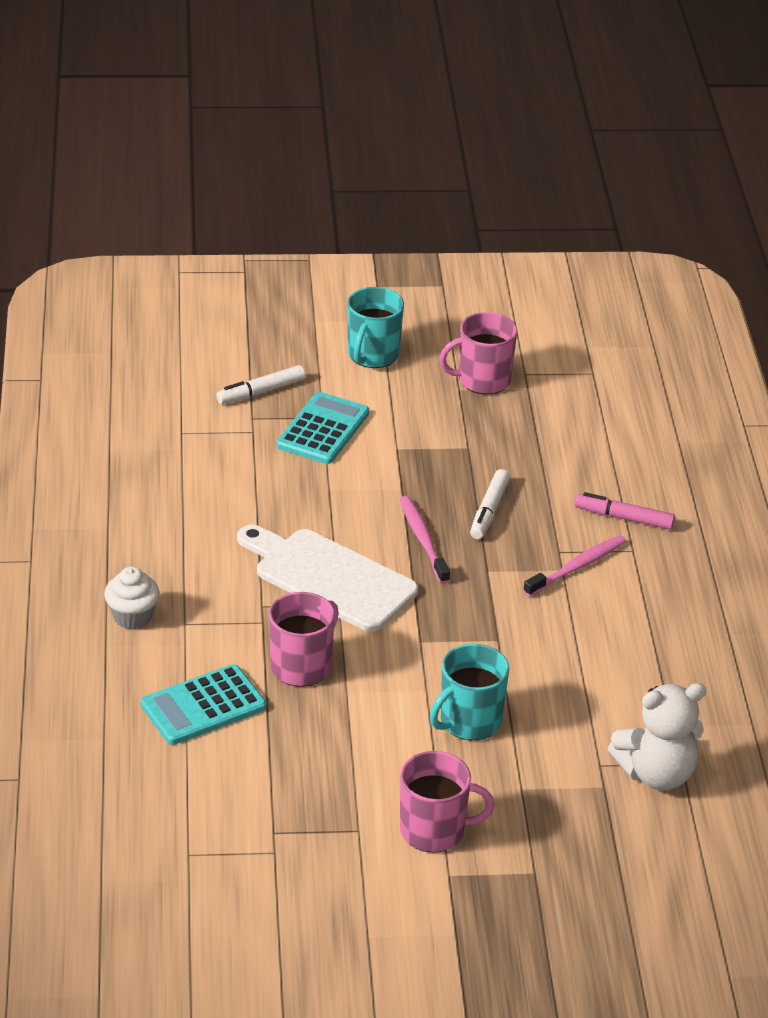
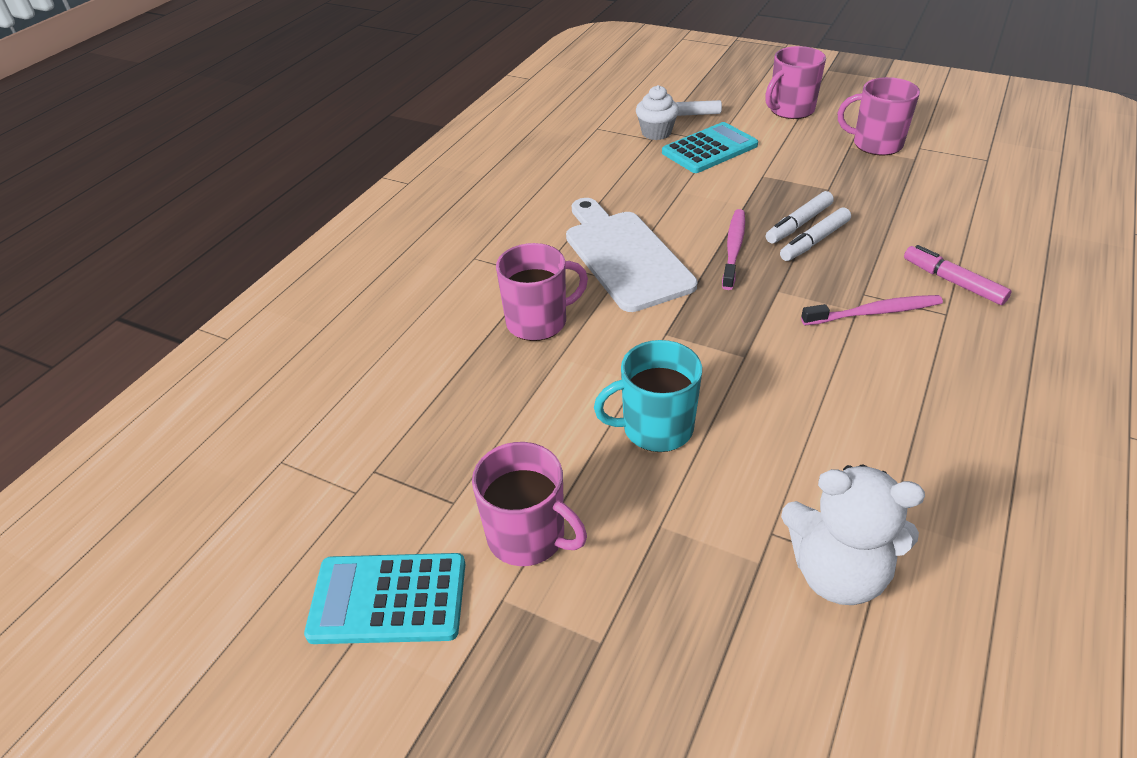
camera: 35 degrees right, 5 degrees up
white cupcake [104,567,160,629] -> white cupcake moved to [636,85,679,140]
turquoise calculator [141,664,266,745] -> turquoise calculator moved to [304,553,465,644]
turquoise mug [348,287,404,368] -> pink mug [765,46,826,119]
none -> white marker [766,191,834,243]

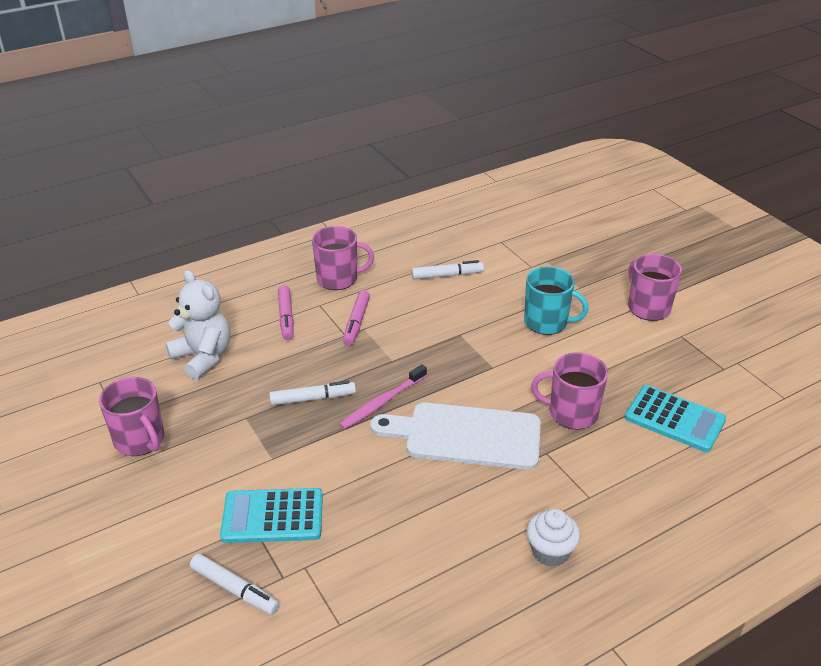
camera: 150 degrees left, 5 degrees down
turquoise calculator [304,553,465,644] -> turquoise calculator moved to [625,385,726,452]
white cutting board [566,198,698,312] -> white cutting board turned 90 degrees clockwise [370,402,541,470]
white cupcake [636,85,679,140] -> white cupcake moved to [527,508,580,567]
pink mug [765,46,826,119] -> pink mug moved to [312,226,374,290]
white marker [780,207,851,261] -> white marker moved to [411,260,484,280]
white teddy bear [781,465,925,605] -> white teddy bear moved to [165,270,231,380]
pink toothbrush [801,295,943,325] -> pink marker [343,290,370,346]

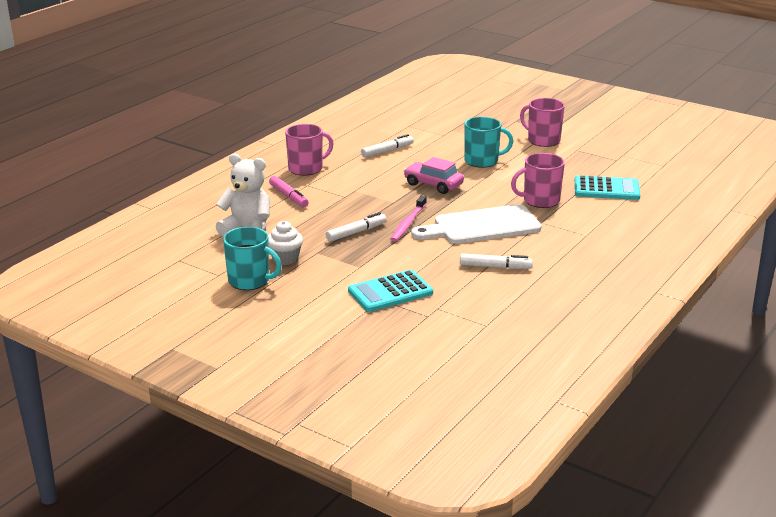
camera: 25 degrees left, 10 degrees down
pink mug [99,377,164,456] -> turquoise mug [223,227,282,290]
white marker [190,554,280,615] -> white marker moved to [460,253,533,269]
pink marker [343,290,370,346] -> none
white cupcake [527,508,580,567] -> white cupcake moved to [268,221,303,265]
none -> pink car [404,157,464,194]

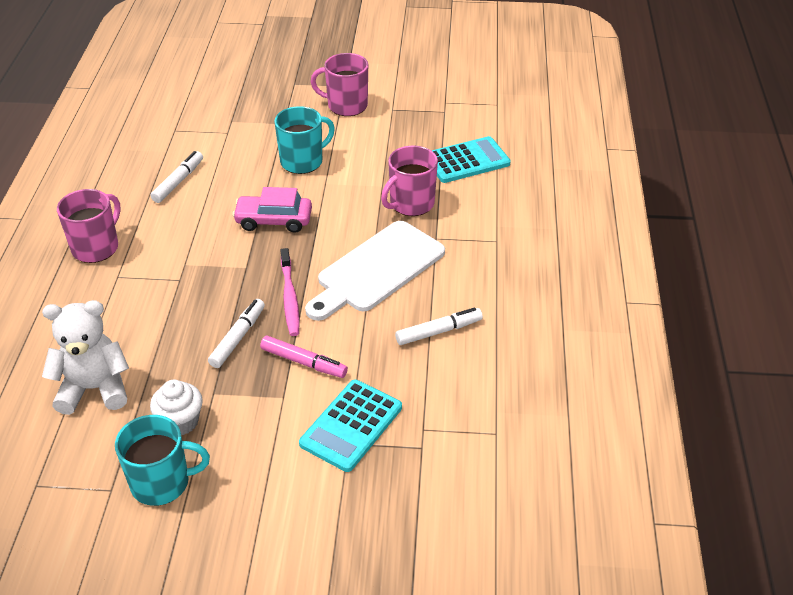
camera: 30 degrees left, 15 degrees up
pink marker [269,176,309,207] -> pink marker moved to [260,336,348,378]

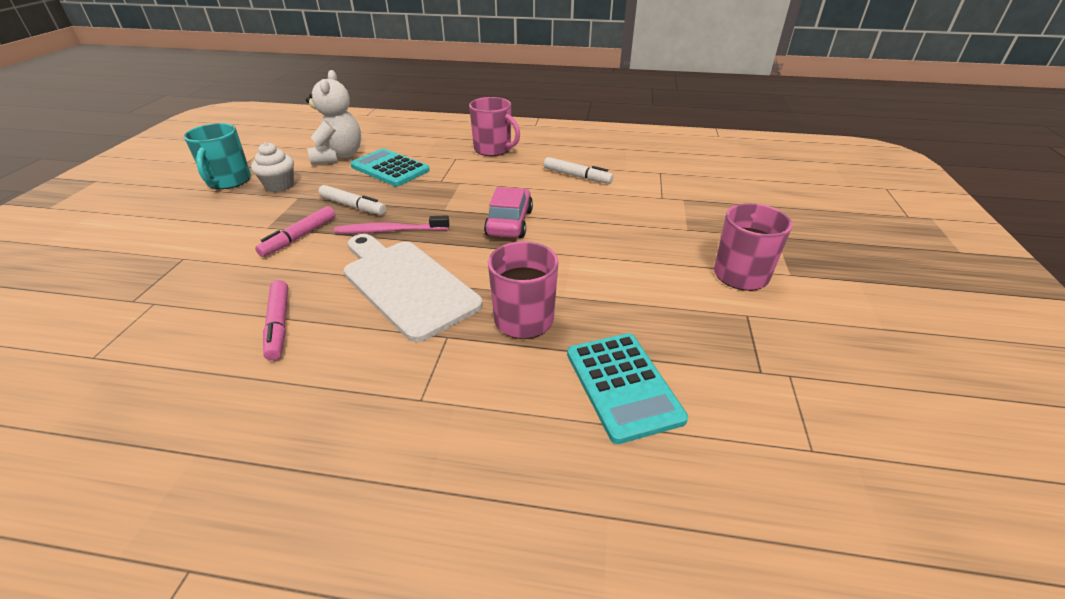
camera: 95 degrees right, 5 degrees down
turquoise mug [274,106,335,174] -> none
turquoise calculator [299,379,402,472] -> turquoise calculator moved to [350,148,430,186]
white marker [395,307,483,345] -> pink marker [263,280,288,361]

